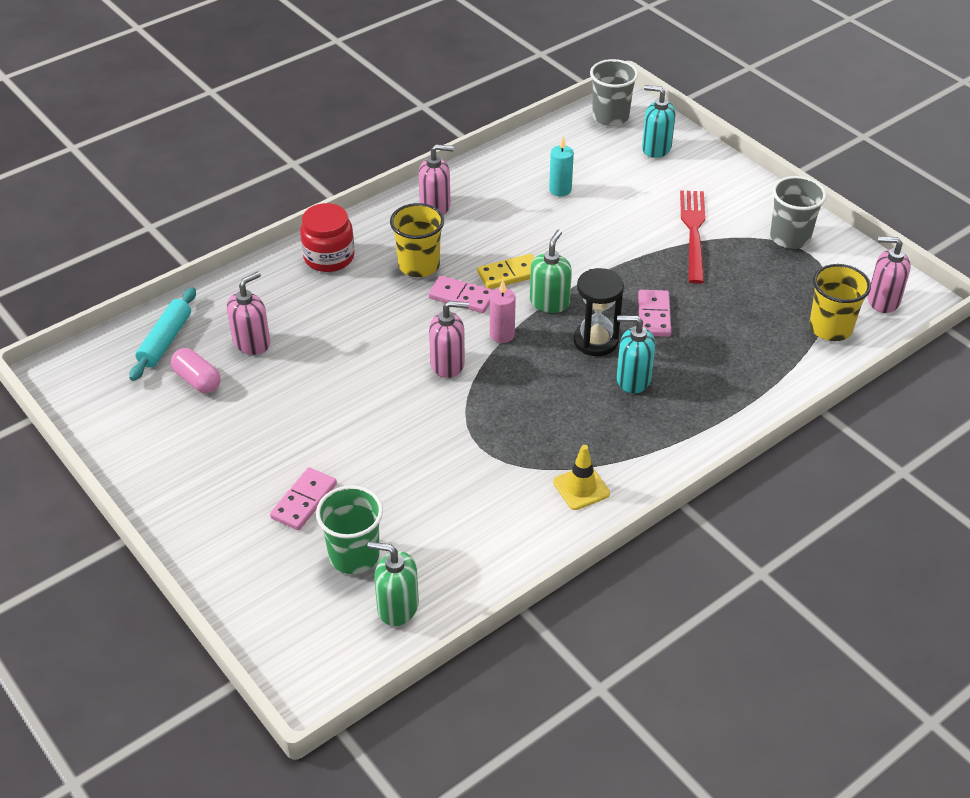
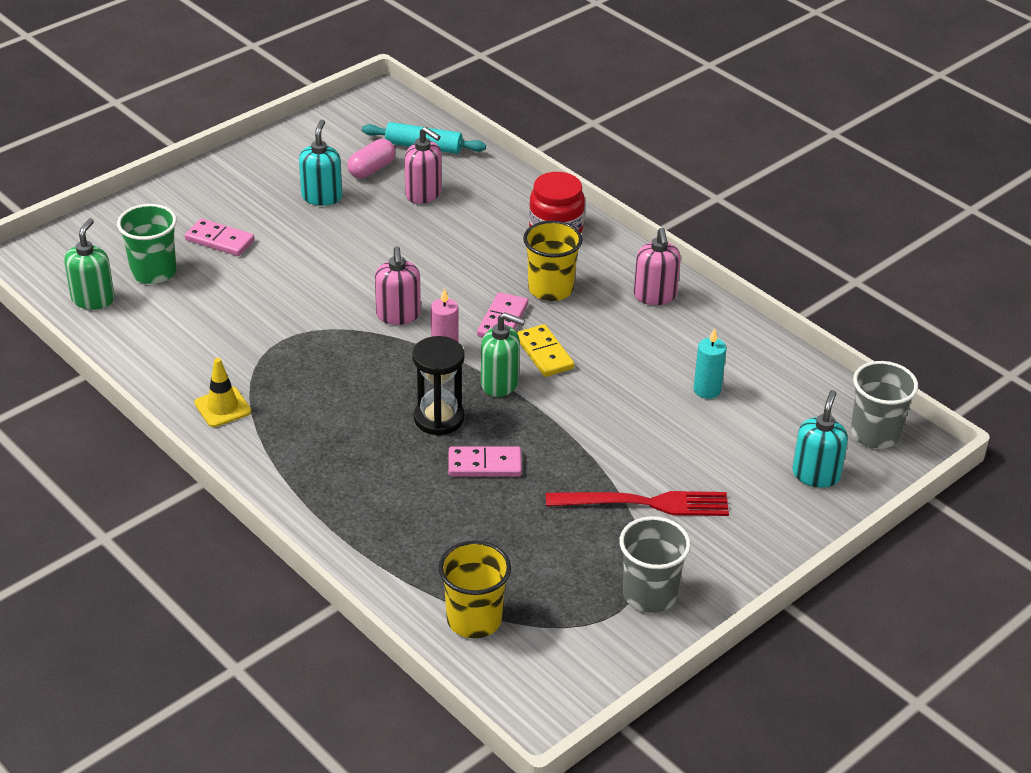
camera: 85 degrees right, 5 degrees down
turquoise soap dispenser [617,315,655,393] -> turquoise soap dispenser moved to [299,119,342,206]
pink soap dispenser [868,236,911,313] -> none

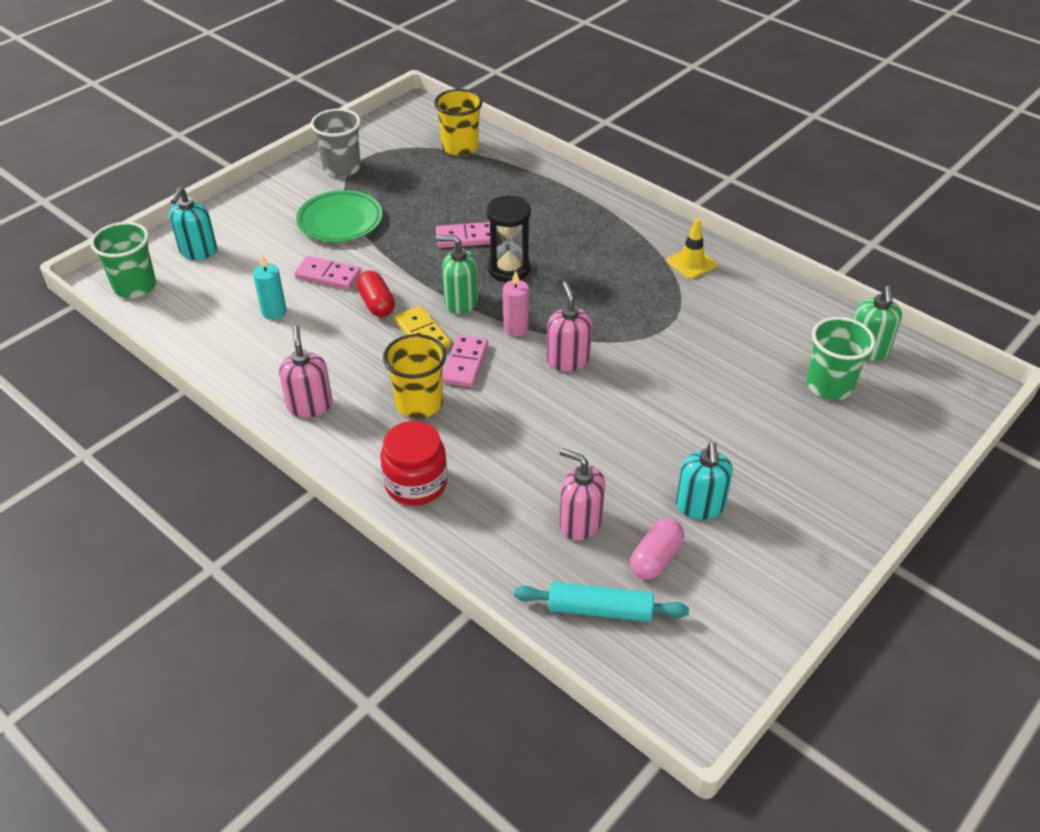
camera: 175 degrees right, 5 degrees up
pink domino [185,219,254,256] -> pink domino moved to [294,256,361,290]
red fork [546,491,729,516] -> green plate [296,190,382,242]
grey cup [851,361,918,448] -> green cup [90,222,156,298]
none -> red capsule [357,271,395,317]

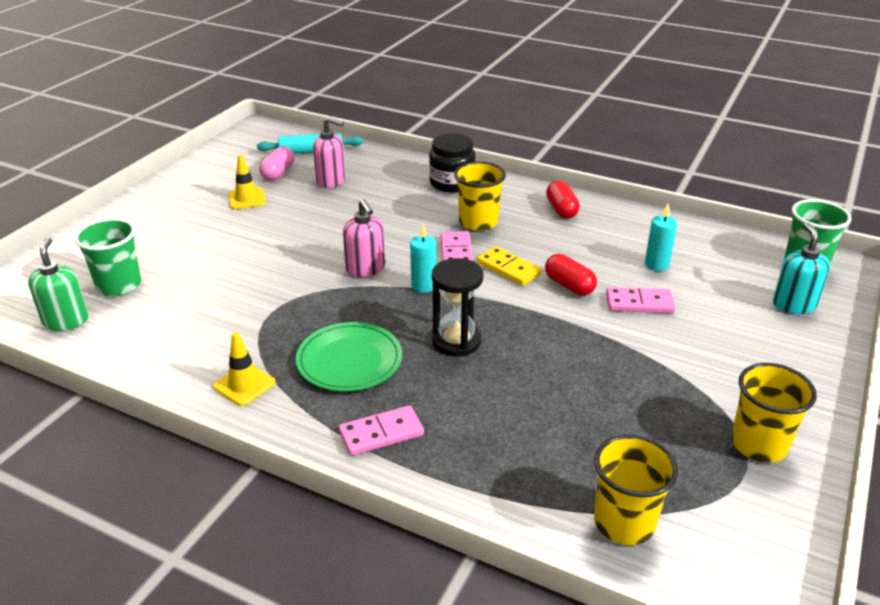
camera: 165 degrees right, 10 degrees down
pink soap dispenser [279,326,333,418] -> red capsule [546,181,580,219]
green plate [296,190,382,242] -> green plate moved to [296,322,402,392]
grey cup [311,109,361,177] -> yellow cup [731,363,817,462]
red jar [381,421,447,506] -> black jar [429,133,476,192]
pink domino [436,222,490,248] -> pink domino moved to [339,405,424,456]
green soap dispenser [436,235,478,314] -> none
pink candle [503,271,529,337] -> turquoise candle [410,224,436,293]
turquoise soap dispenser [676,442,733,519] -> yellow traffic cone [228,155,266,209]

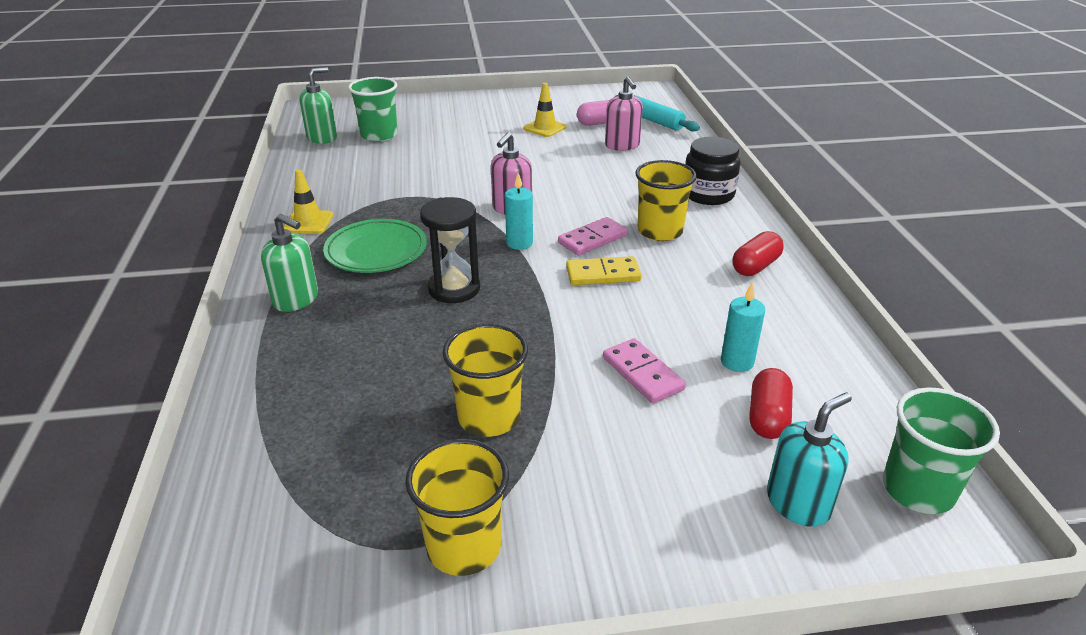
camera: 55 degrees right, 0 degrees up
pink domino [339,405,424,456] -> green soap dispenser [261,214,318,312]
yellow domino [477,246,542,286] -> yellow domino turned 75 degrees clockwise [566,256,642,285]
red capsule [545,254,597,296] -> red capsule moved to [749,368,793,439]
yellow cup [594,434,678,545] -> yellow cup moved to [443,323,528,437]

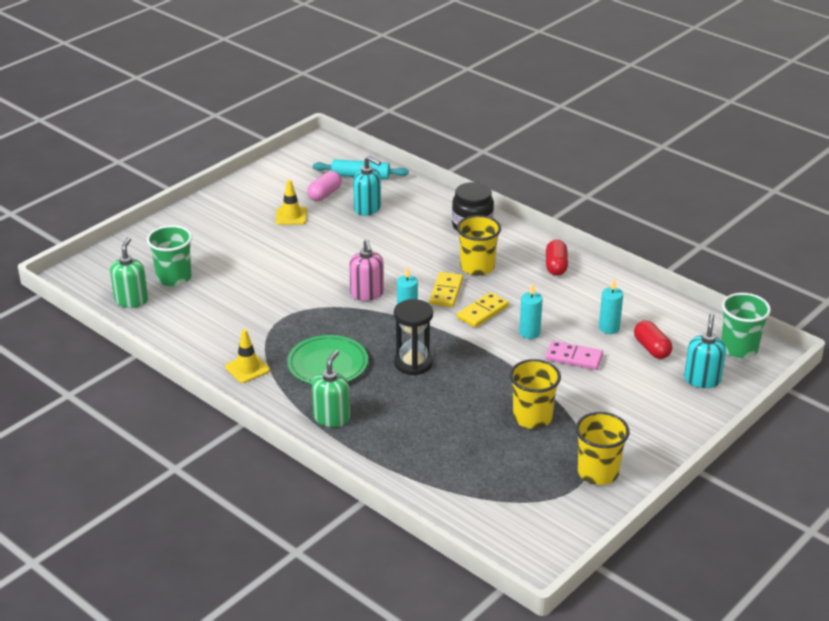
camera: 40 degrees left, 0 degrees up
green soap dispenser [261,214,318,312] -> green soap dispenser turned 60 degrees counterclockwise [312,350,350,427]
pink domino [558,217,628,255] -> yellow domino [429,272,463,307]
pink soap dispenser [605,76,643,151] -> turquoise soap dispenser [353,156,381,216]
none -> turquoise candle [519,284,543,339]

